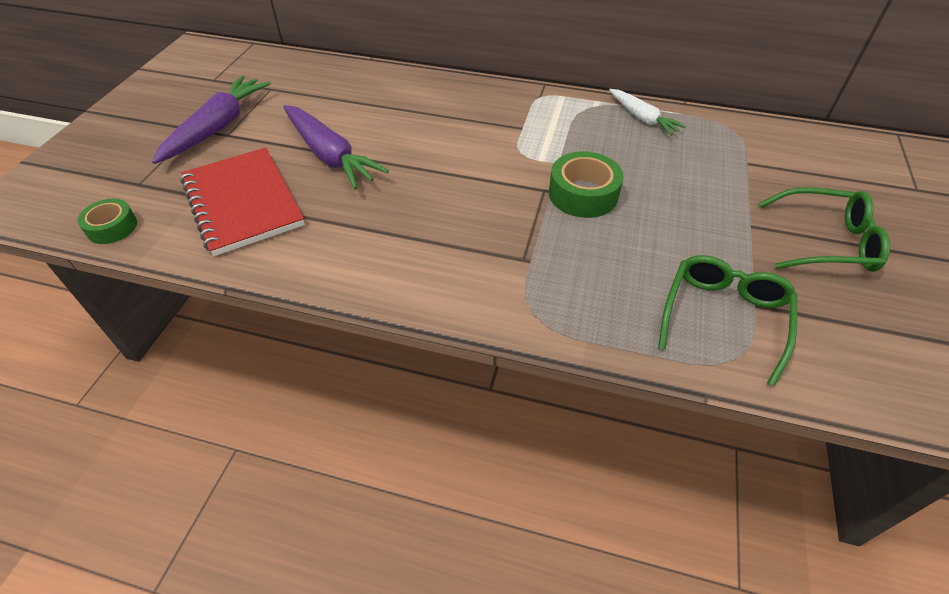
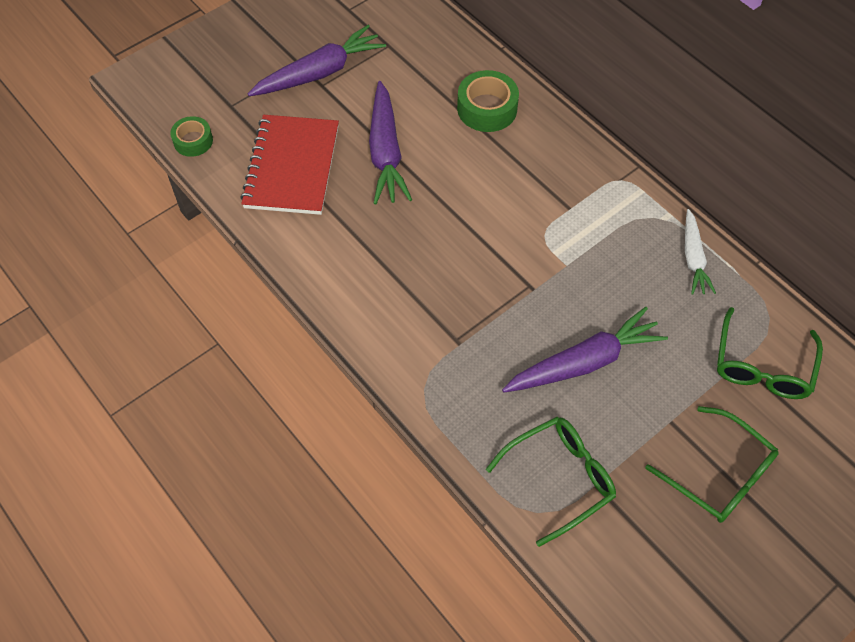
camera: 35 degrees right, 10 degrees up
green tape [549,151,624,218] -> green tape moved to [457,70,519,132]
none -> purple carrot [502,307,668,393]
none -> green glasses [717,307,823,399]

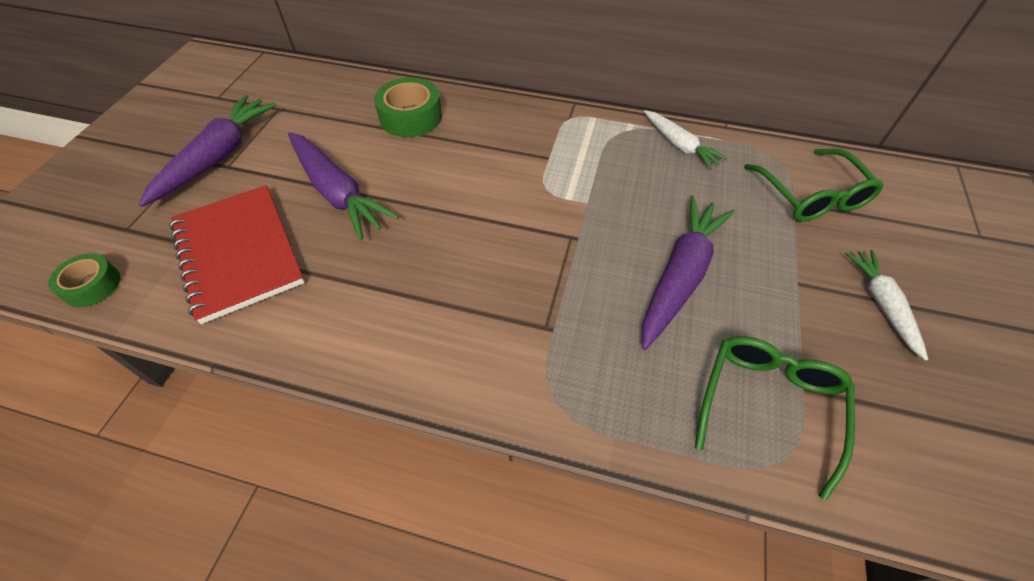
camera: 35 degrees left, 5 degrees down
green glasses [645,406,779,523] -> white carrot [845,250,928,361]

